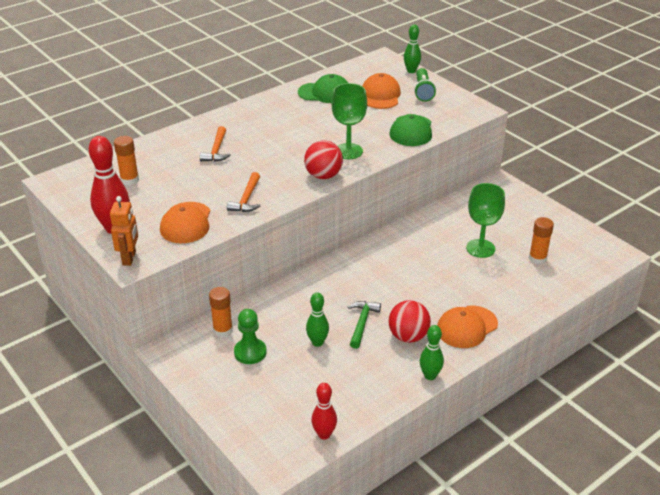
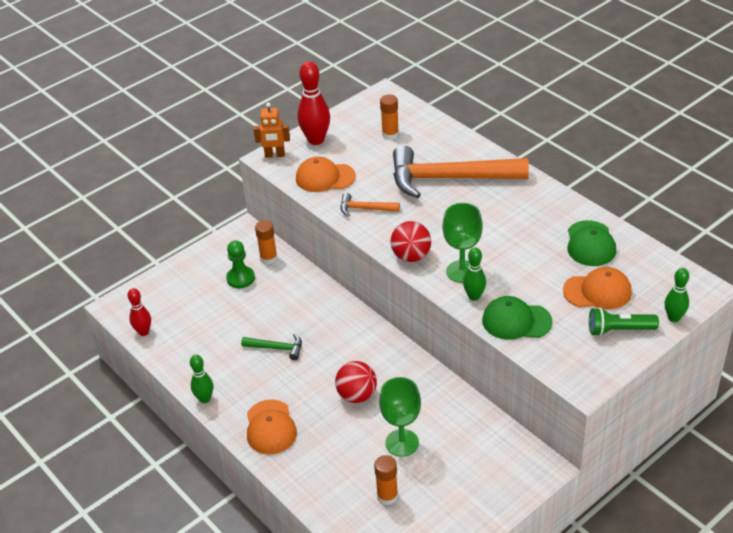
camera: 90 degrees right, 5 degrees up
orange hammer [200,126,231,162] -> orange hammer [393,145,529,198], size x2.32
green bowling pin [306,292,329,347] -> green bowling pin moved to [463,247,486,301]
red ball [388,300,431,343] -> red ball moved to [335,361,377,403]
orange cap [437,305,498,348] -> orange cap turned 150 degrees counterclockwise [247,399,297,454]

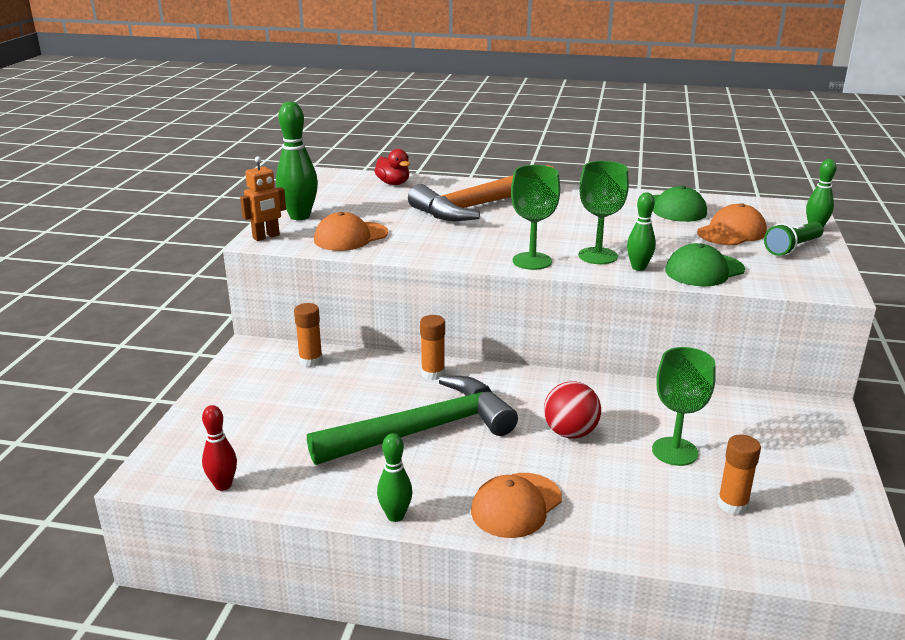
camera: 40 degrees left, 15 degrees down
green pawn [226,240,255,288] -> none
green hammer [241,333,302,360] -> green hammer [307,376,518,465], size x2.32
orange cap [247,399,297,454] -> orange cap turned 90 degrees clockwise [471,473,562,538]
red bowling pin [297,61,330,145] -> green bowling pin [276,101,318,220]
orange hammer [341,193,400,217] -> none
orange glue stick [380,94,399,140] -> orange glue stick moved to [420,315,445,380]
red ball [391,221,431,262] -> green goblet [511,165,560,270]
none -> red duck [374,149,410,185]

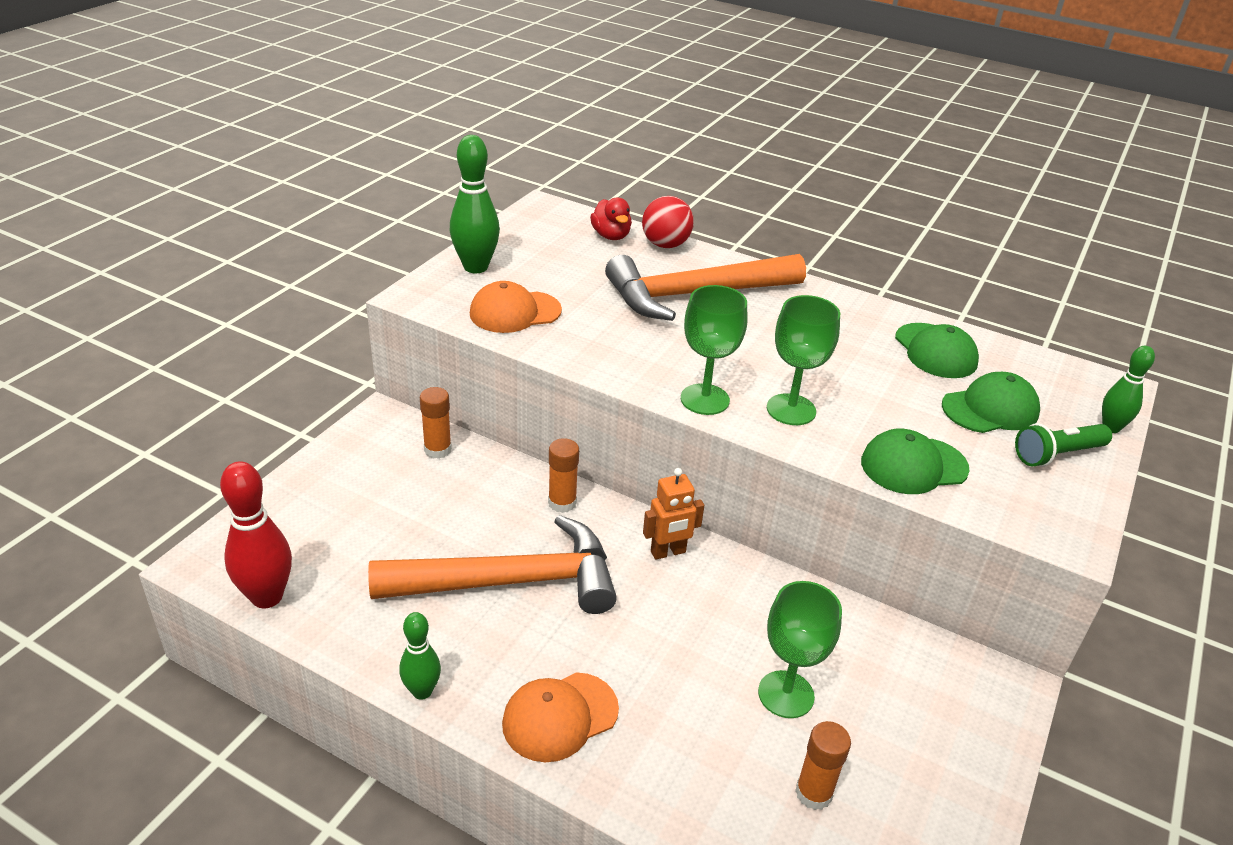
camera: 15 degrees right, 10 degrees up
red bowling pin [202,405,237,491] -> red bowling pin [220,461,292,608], size x1.66
orange robot [240,156,286,241] -> orange robot moved to [643,468,704,560]
green hammer [307,376,518,465] -> orange hammer [368,515,617,614]
red ball [544,381,601,439] -> red ball moved to [642,196,694,248]
green bowling pin [627,192,656,271] -> none
orange cap [697,203,767,245] -> green cap [942,372,1040,433]

